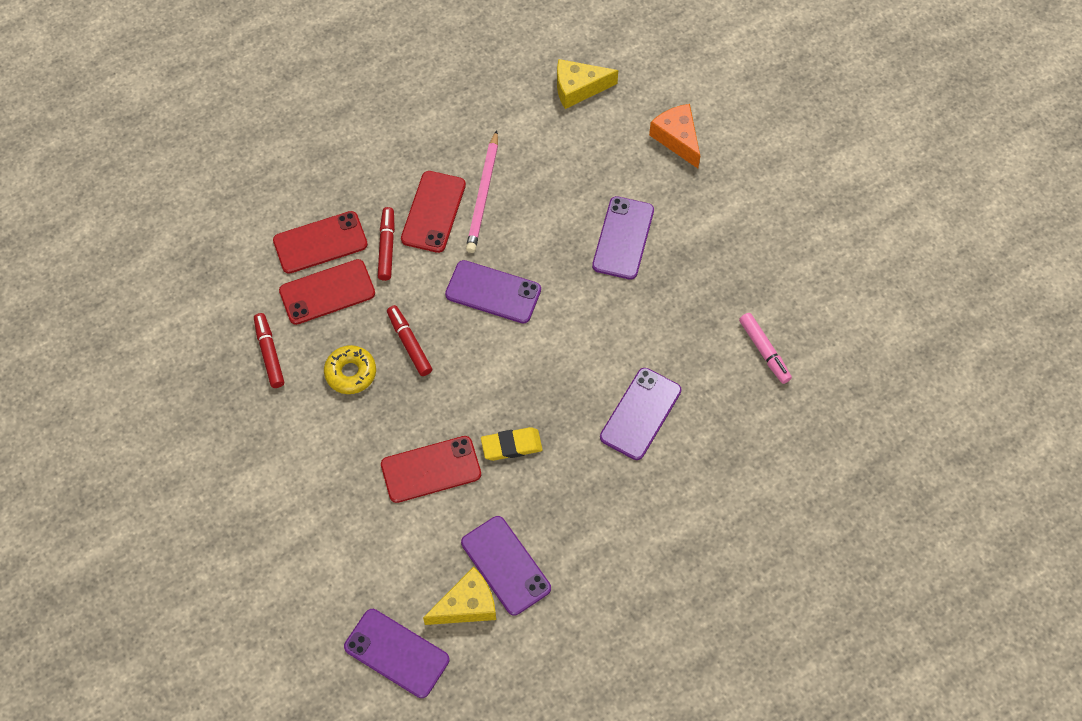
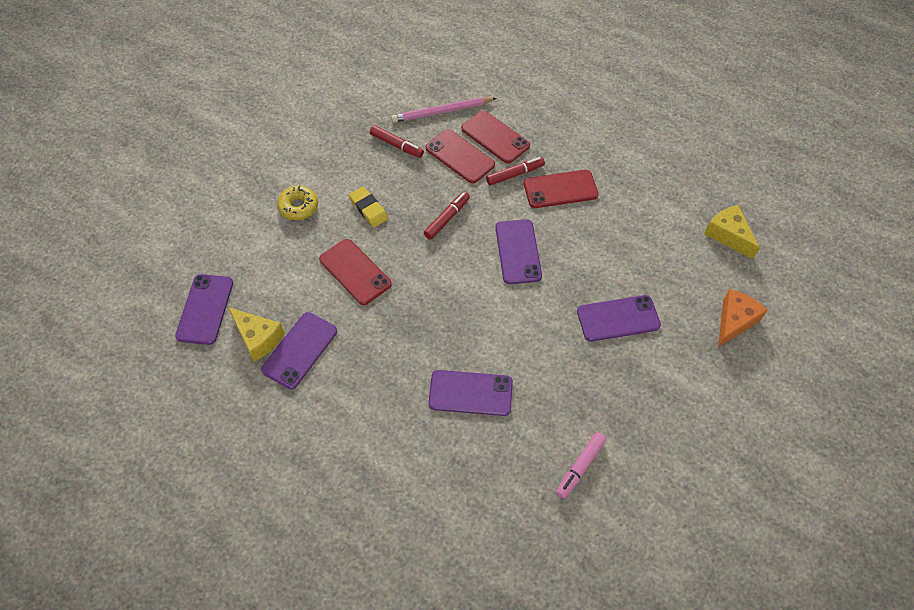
camera: 65 degrees right, 5 degrees down
red marker [254,313,284,388] -> red marker turned 75 degrees clockwise [370,125,424,158]
yellow donut [324,345,376,394] -> yellow donut moved to [277,186,318,220]
pink pencil [466,130,498,253] -> pink pencil moved to [391,97,497,123]
yellow eraser [481,427,543,461] -> yellow eraser moved to [349,186,388,227]

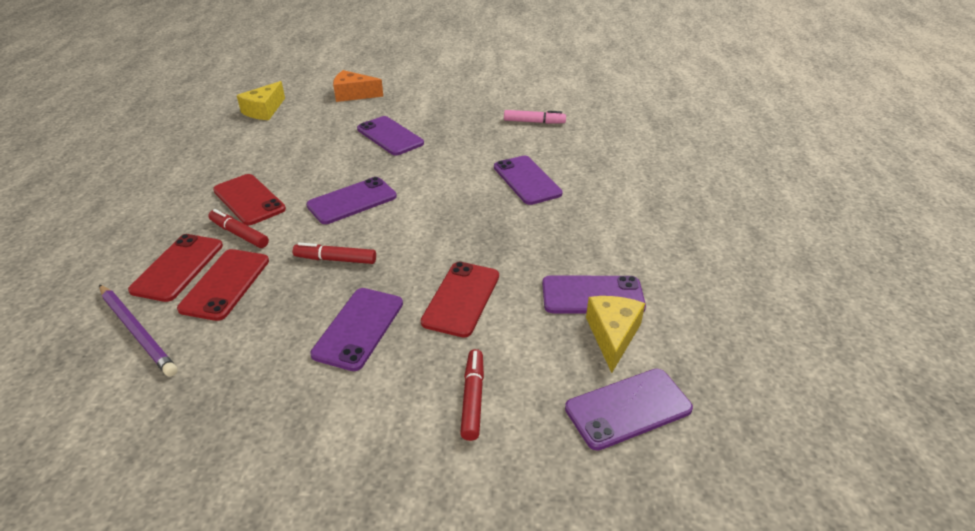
camera: 120 degrees left, 20 degrees down
yellow donut [277,186,318,220] -> none
yellow eraser [349,186,388,227] -> purple phone [310,288,403,371]
red marker [370,125,424,158] -> red marker moved to [460,349,484,441]
pink pencil [391,97,497,123] -> purple pencil [99,285,177,377]

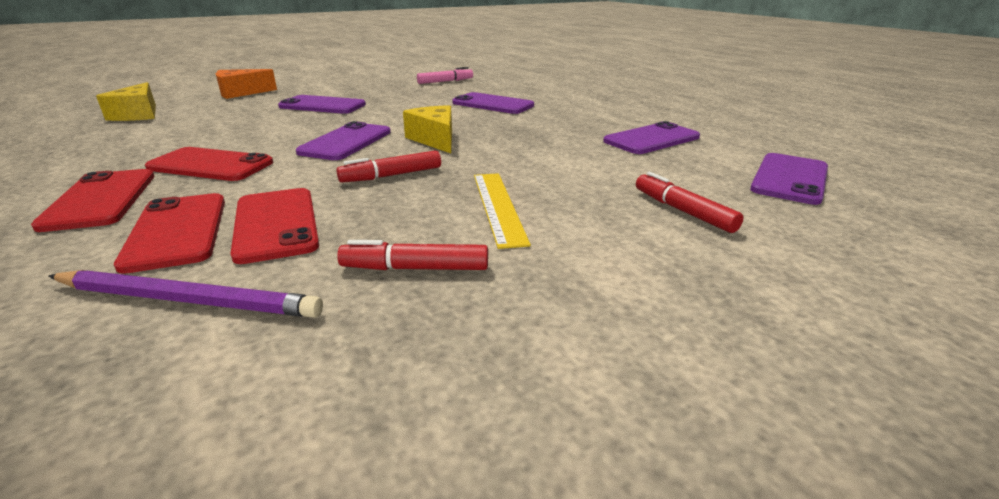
camera: 35 degrees left, 10 degrees down
red marker [208,209,269,248] -> red marker moved to [337,240,488,270]
purple phone [310,288,403,371] -> yellow ruler [474,173,531,249]
red phone [421,262,499,338] -> red phone moved to [31,169,154,232]
yellow cheese [586,296,645,373] -> yellow cheese moved to [403,105,452,153]

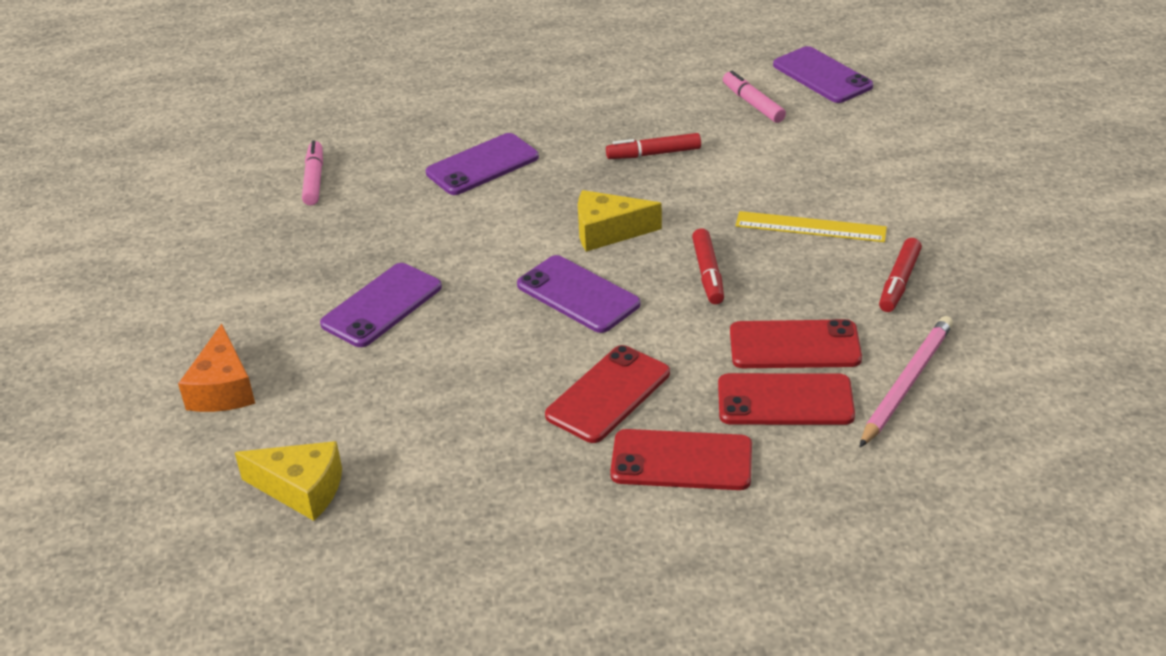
camera: 65 degrees left, 10 degrees up
purple pencil [49,270,323,318] -> pink pencil [860,316,953,447]
purple phone [603,121,700,154] -> none
red marker [636,172,744,233] -> red marker moved to [606,133,701,159]
none -> pink marker [723,71,786,123]

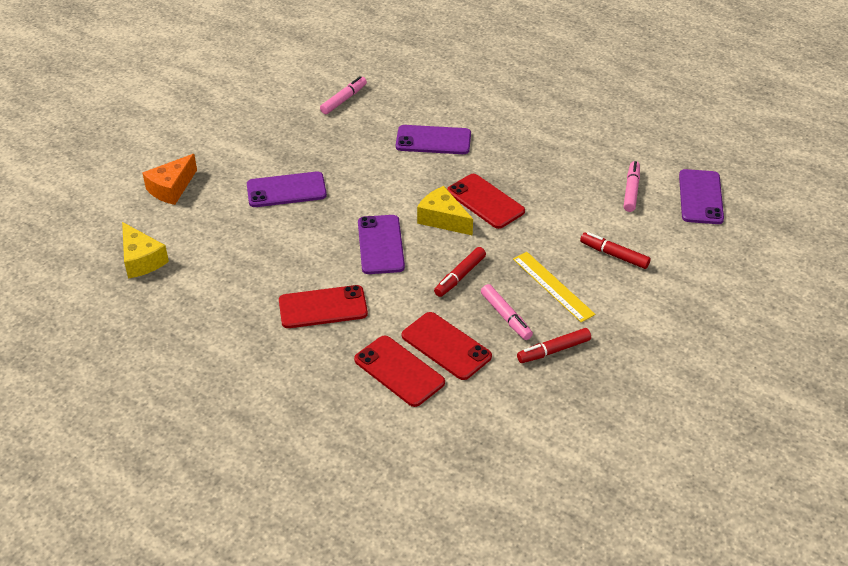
camera: 40 degrees right, 5 degrees up
red marker [606,133,701,159] -> red marker moved to [580,232,651,269]
red phone [610,429,752,490] -> red phone moved to [447,174,525,229]
pink pencil [860,316,953,447] -> none
none -> pink marker [481,284,533,340]

